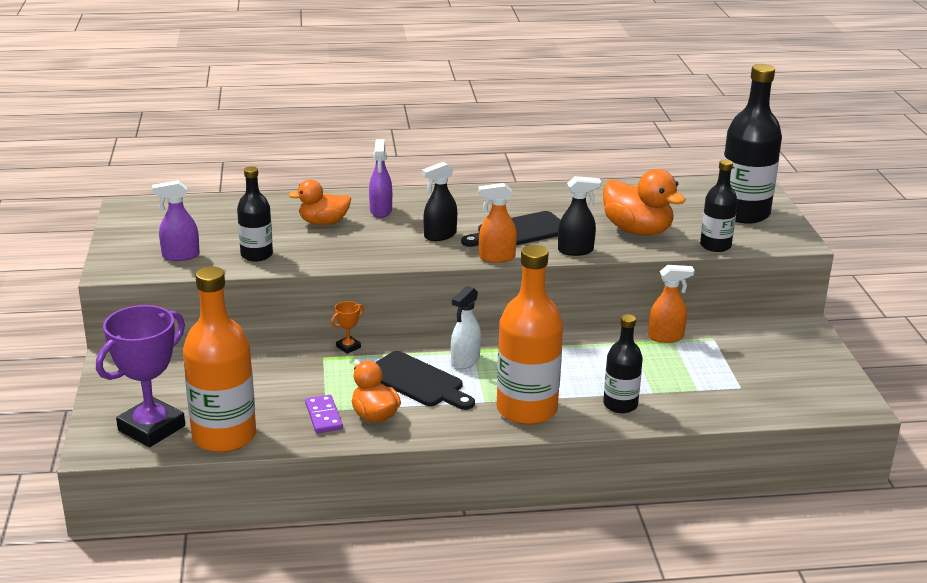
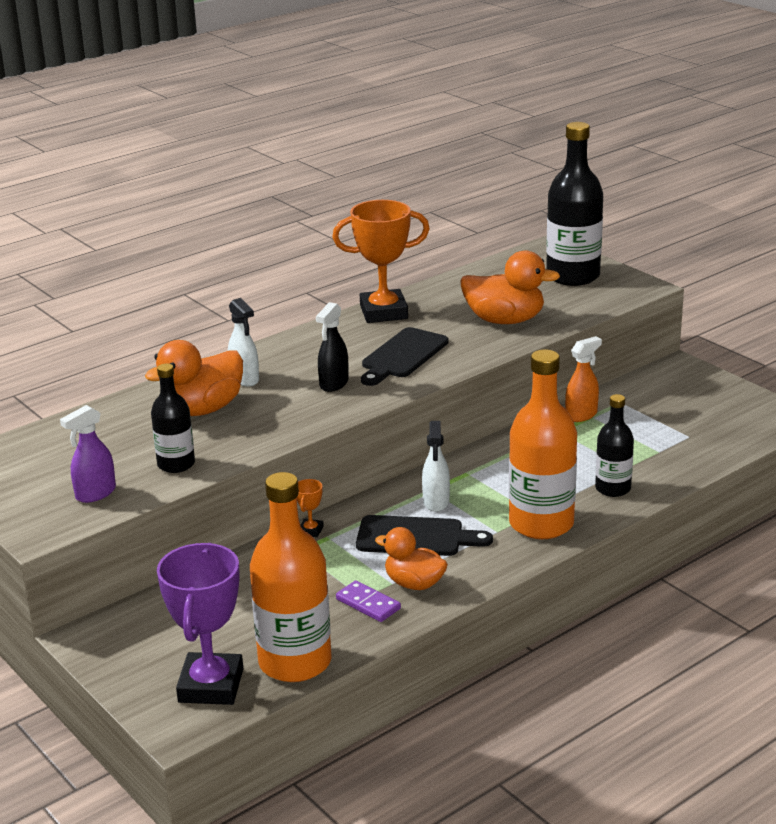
camera: 30 degrees left, 0 degrees up
orange duck [288,179,351,225] -> orange duck [145,340,243,416], size x1.52
purple spray bottle [369,139,392,218] -> white spray bottle [228,298,259,387]
orange spray bottle [478,183,517,263] -> none
black spray bottle [558,176,601,256] -> none
black bottle [700,159,738,252] -> none
none -> orange trophy [332,200,430,323]

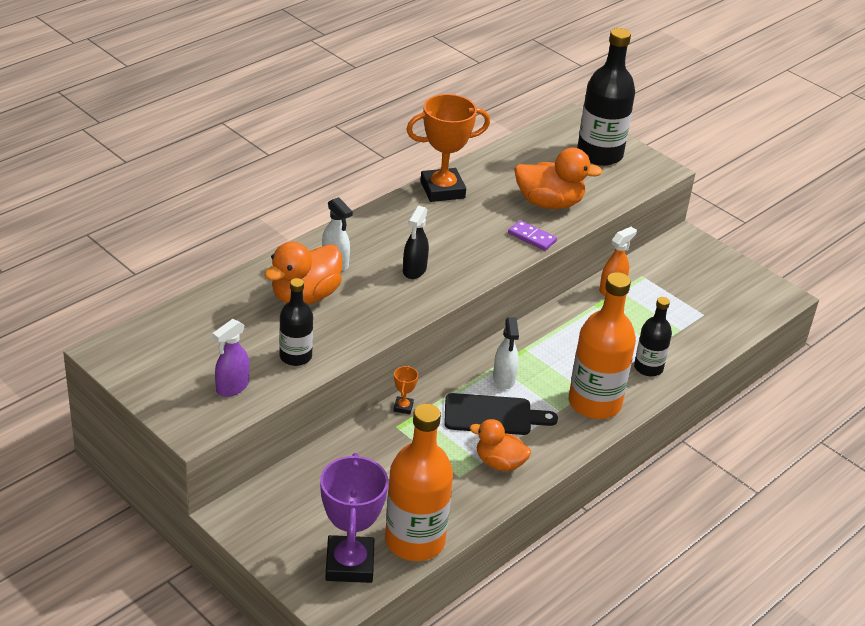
camera: 10 degrees left, 10 degrees up
purple domino [336,580,401,622] -> purple domino moved to [508,220,557,251]
black cutting board [361,327,449,386] -> none

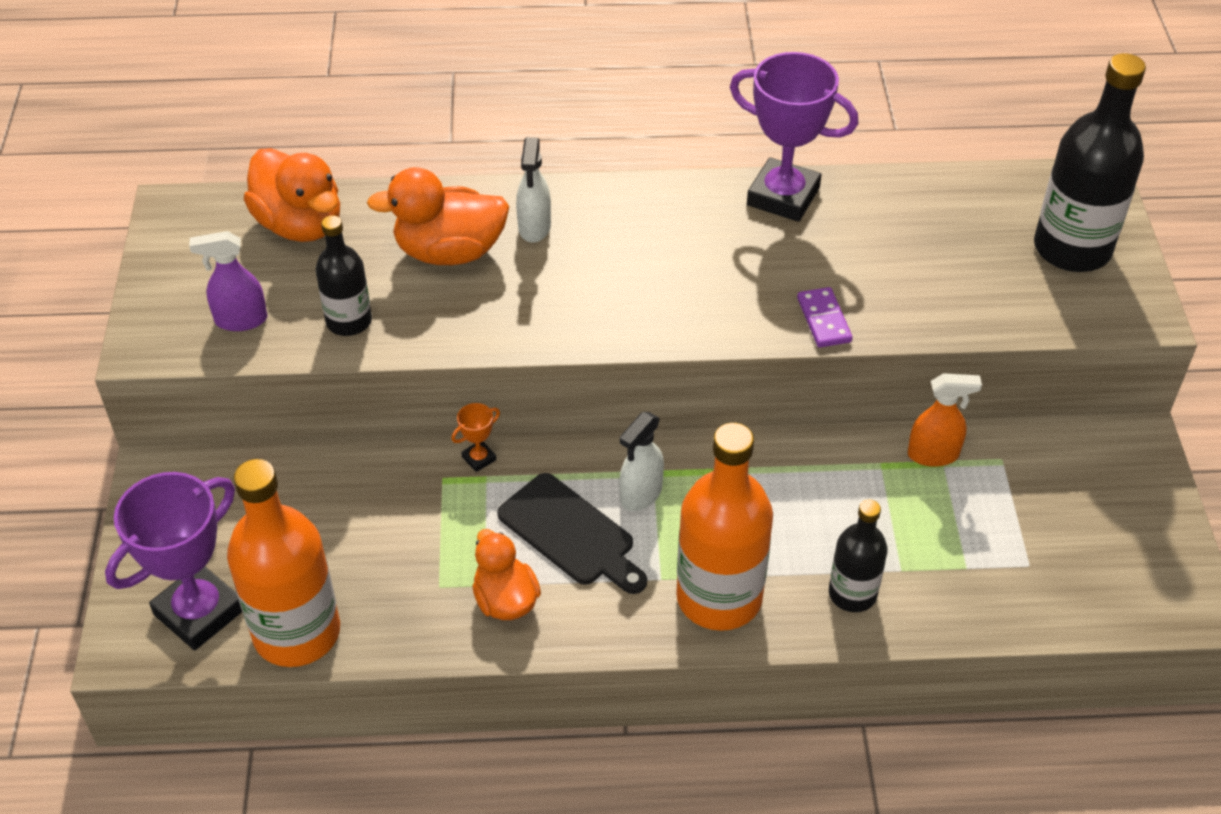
camera: 45 degrees right, 10 degrees up
black spray bottle [403,206,429,279] -> none
orange trophy [406,94,490,202] -> purple trophy [730,52,858,222]
orange duck [514,148,603,209] -> orange duck moved to [244,148,340,242]

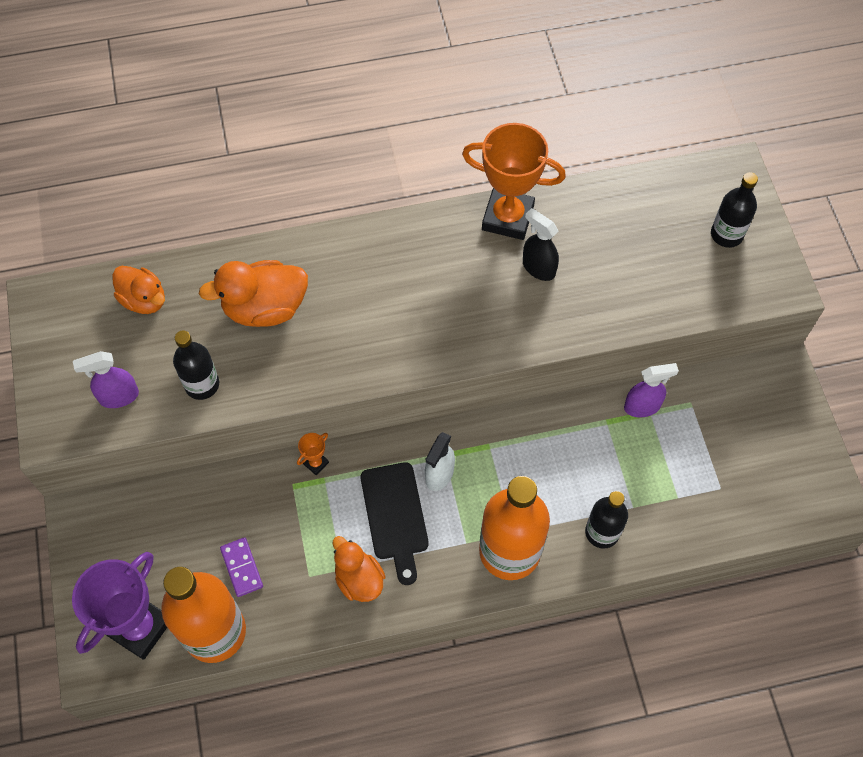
camera: 10 degrees left, 15 degrees up
orange duck [244,148,340,242] -> orange duck [112,266,165,314], size x0.66
black cutting board [497,473,647,594] -> black cutting board turned 45 degrees clockwise [360,462,429,585]
white spray bottle [516,137,551,243] -> none
purple trophy [730,52,858,222] -> orange trophy [462,123,566,240]
purple domino [797,287,853,348] -> purple domino moved to [220,537,263,597]
orange spray bottle [908,373,982,467] -> purple spray bottle [624,363,679,417]
black bottle [1034,53,1146,272] -> black bottle [711,172,758,248], size x0.57
none -> black spray bottle [523,208,559,281]

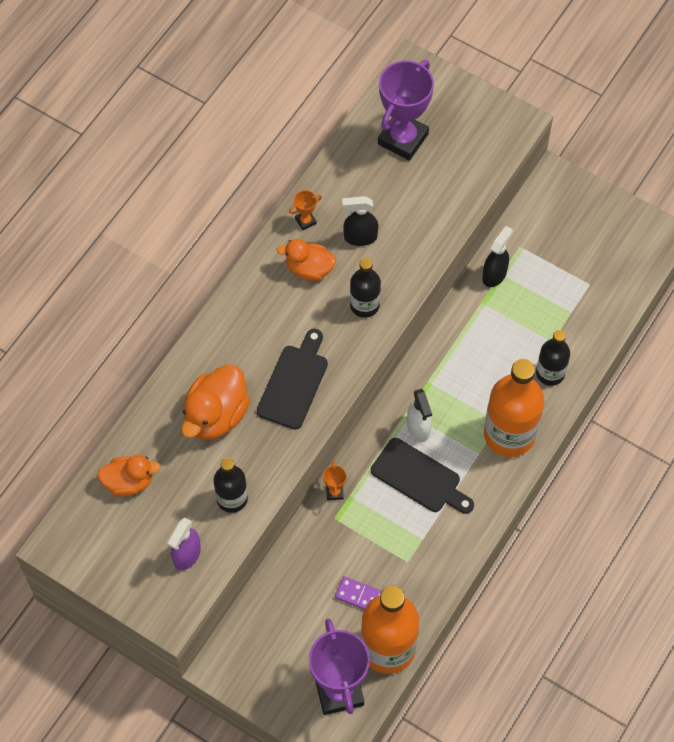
camera: 45 degrees left, 0 degrees up
orange duck [333,536,386,602] -> orange duck moved to [277,239,336,281]
orange trophy [462,123,566,240] -> orange trophy [289,190,322,230], size x0.42
purple spray bottle [624,363,679,417] -> black spray bottle [482,226,513,287]
black bottle [711,172,758,248] -> black bottle moved to [350,258,381,318]
none -> black cutting board [257,329,328,430]
none -> purple trophy [378,60,434,161]

